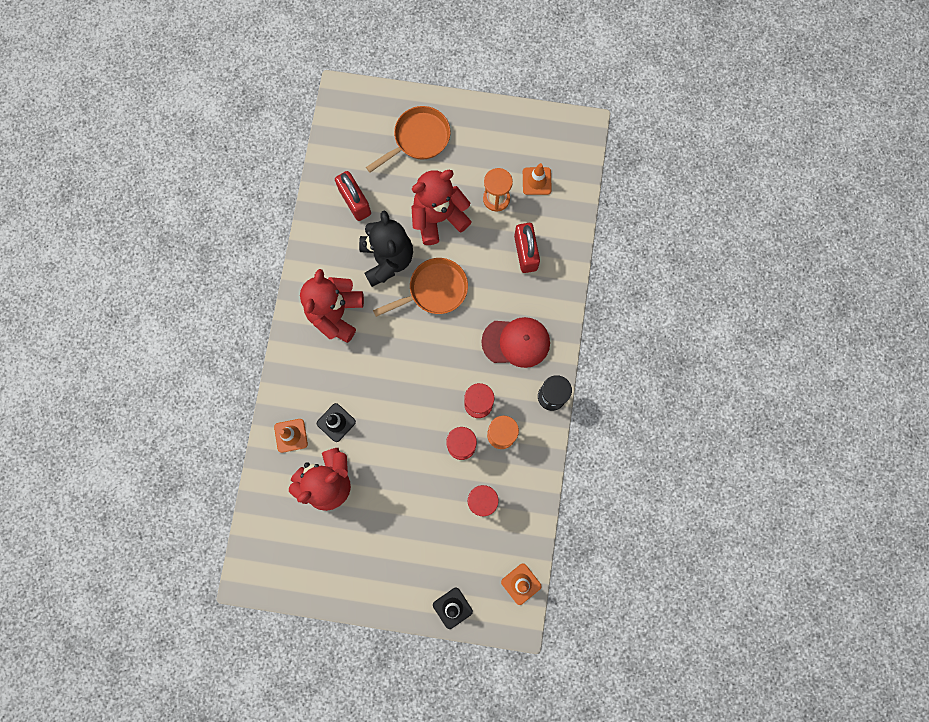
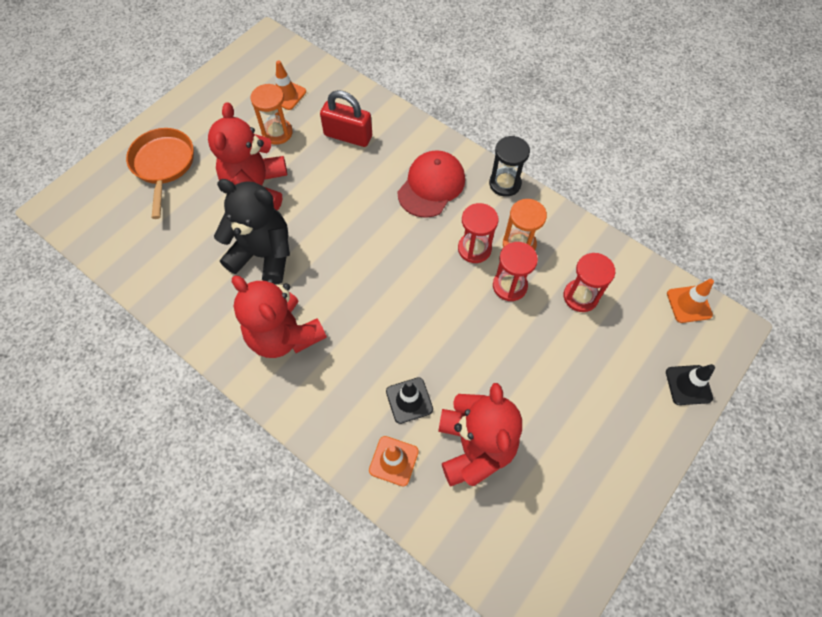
camera: 60 degrees left, 15 degrees down
red padlock [335,171,371,221] -> none
orange pan [373,258,468,317] -> none

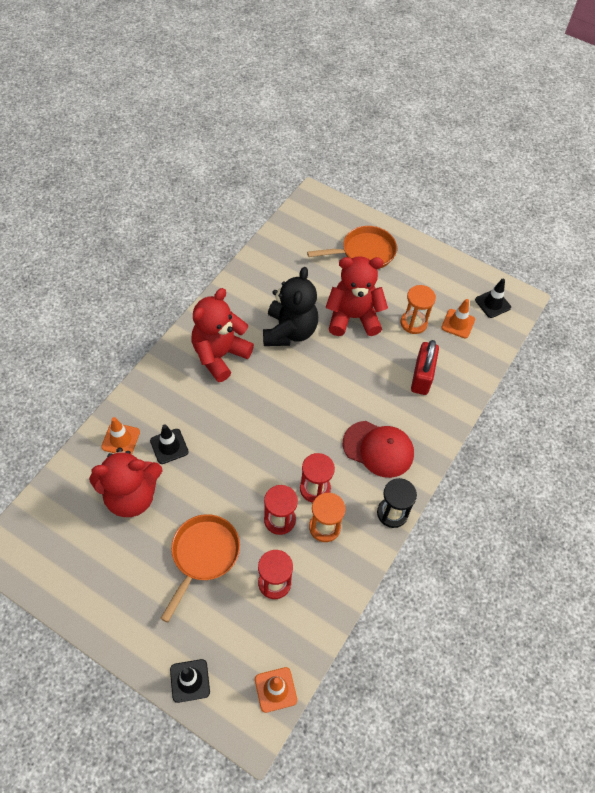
camera: 80 degrees right, 5 degrees down
none -> orange pan [160,514,240,623]
none -> black traffic cone [475,279,511,318]

